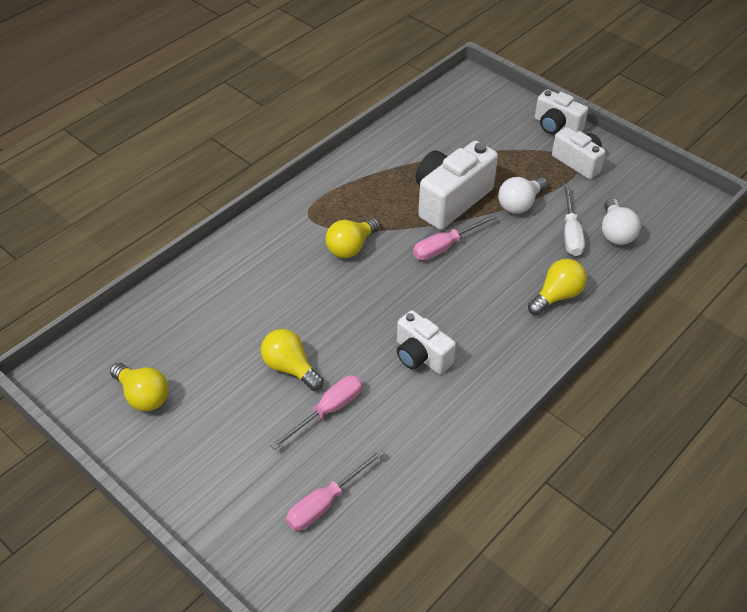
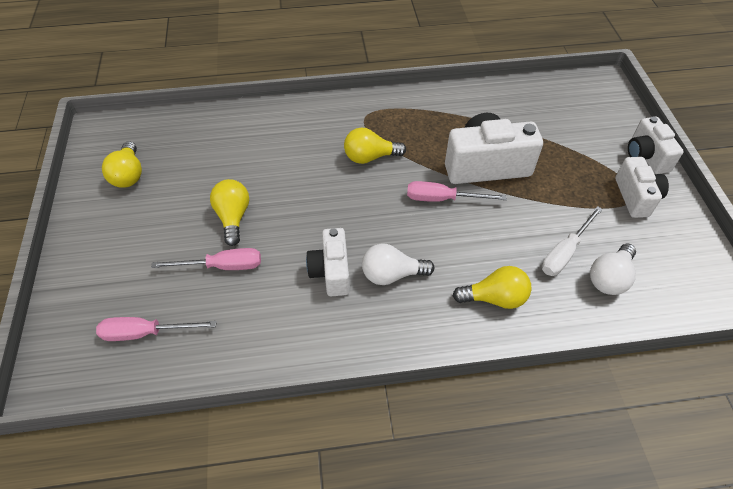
camera: 40 degrees right, 5 degrees up
white light bulb [498,177,548,214] -> white light bulb moved to [362,244,435,285]

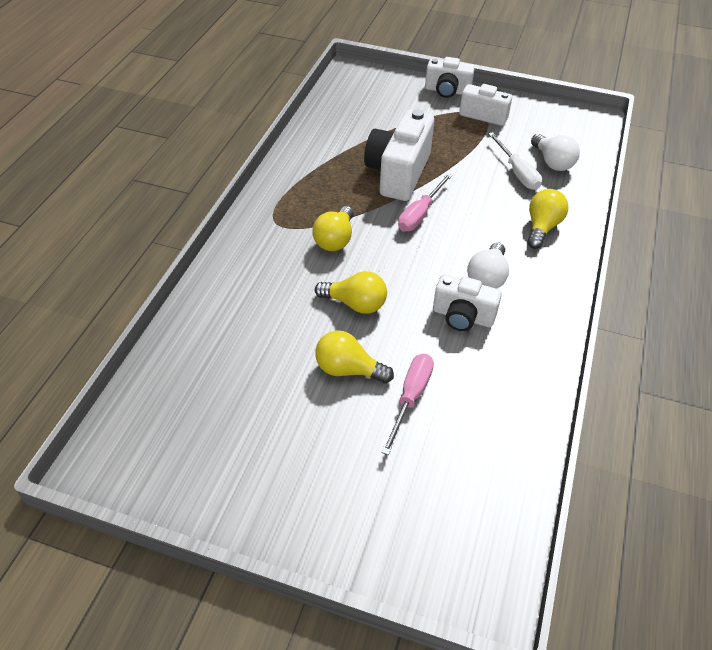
camera: 65 degrees left, 5 degrees down
pink screwdriver [96,317,217,341] -> none
yellow light bulb [102,141,142,188] -> yellow light bulb moved to [315,271,387,314]

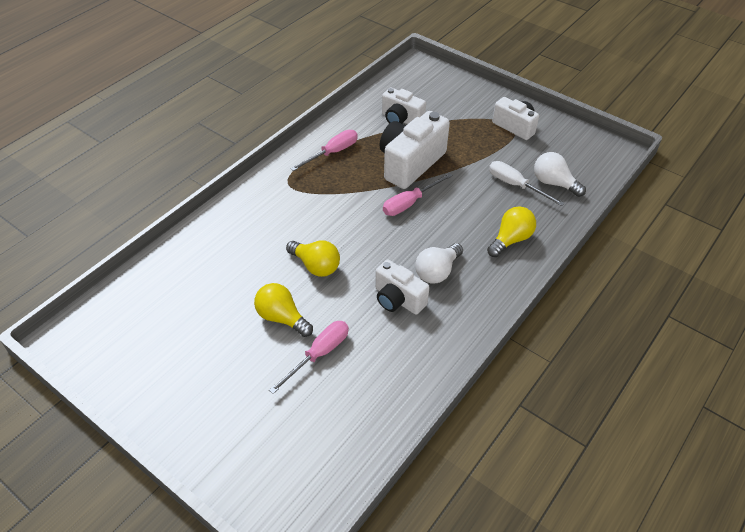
camera: 20 degrees right, 0 degrees up
yellow light bulb [313,206,354,251] -> none
white camera [425,57,475,98] -> white camera moved to [382,87,426,124]
white screwdriver [488,132,542,190] -> white screwdriver turned 135 degrees clockwise [489,161,565,206]
white light bulb [531,134,580,171] -> white light bulb turned 135 degrees clockwise [534,152,586,197]
none -> pink screwdriver [290,130,358,171]

